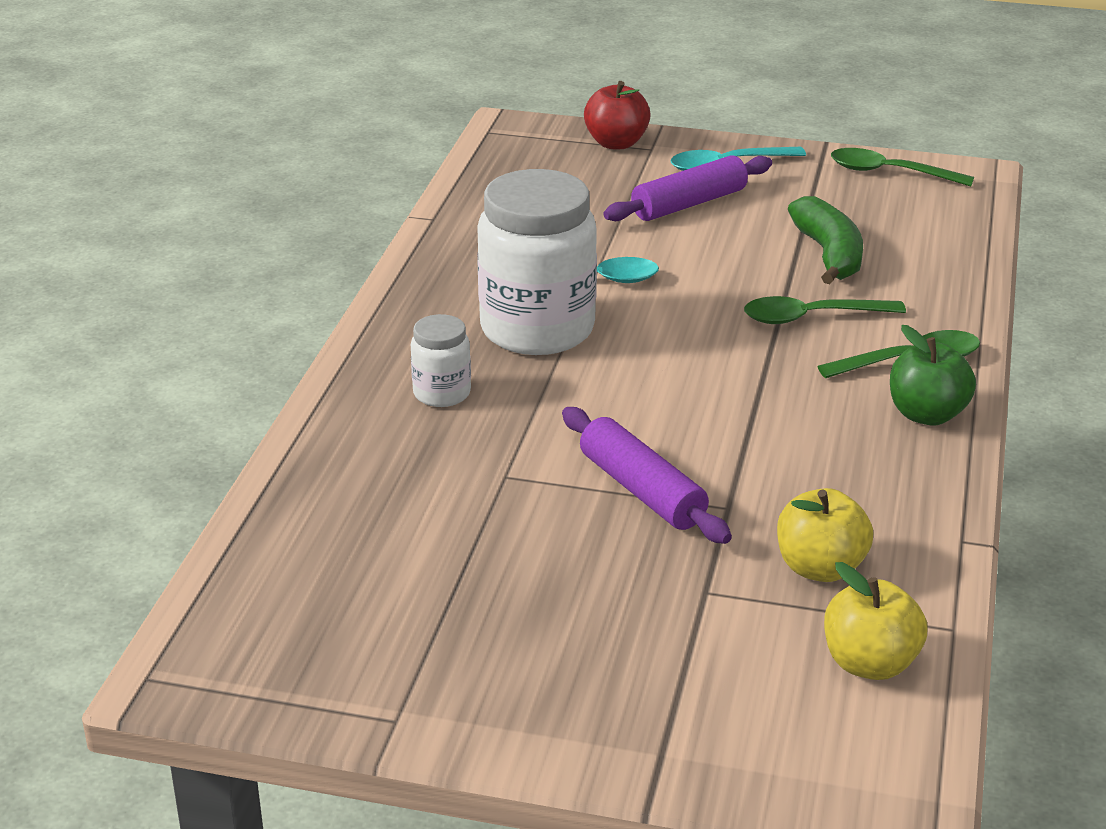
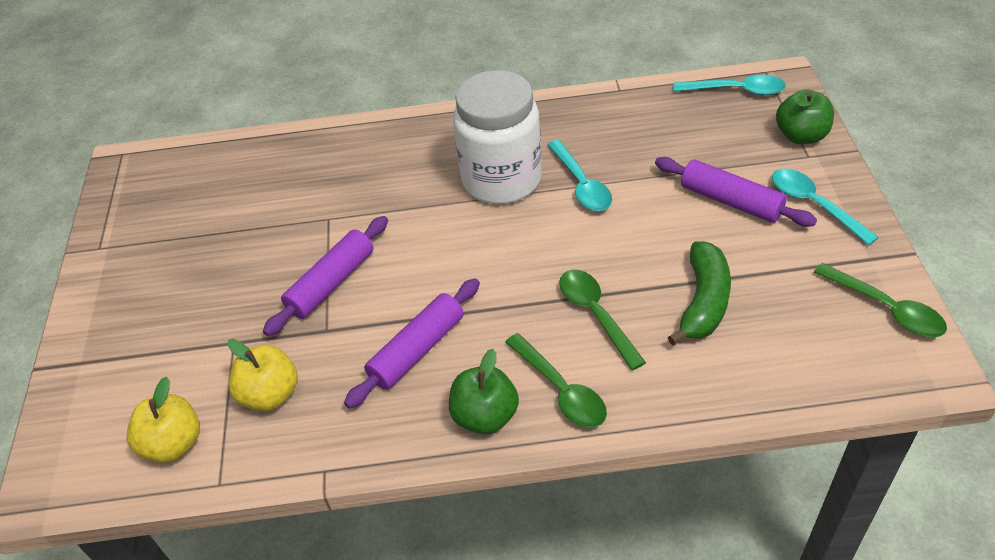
camera: 75 degrees right, 15 degrees up
white jar [411,314,471,407] -> none
red apple [584,81,651,149] -> green apple [776,90,834,144]
green banana [788,196,863,284] -> green banana turned 45 degrees counterclockwise [668,241,731,345]
green spoon [831,148,974,186] -> green spoon turned 135 degrees clockwise [814,263,947,337]
none -> purple rolling pin [344,278,480,409]
none -> turquoise spoon [674,75,786,95]

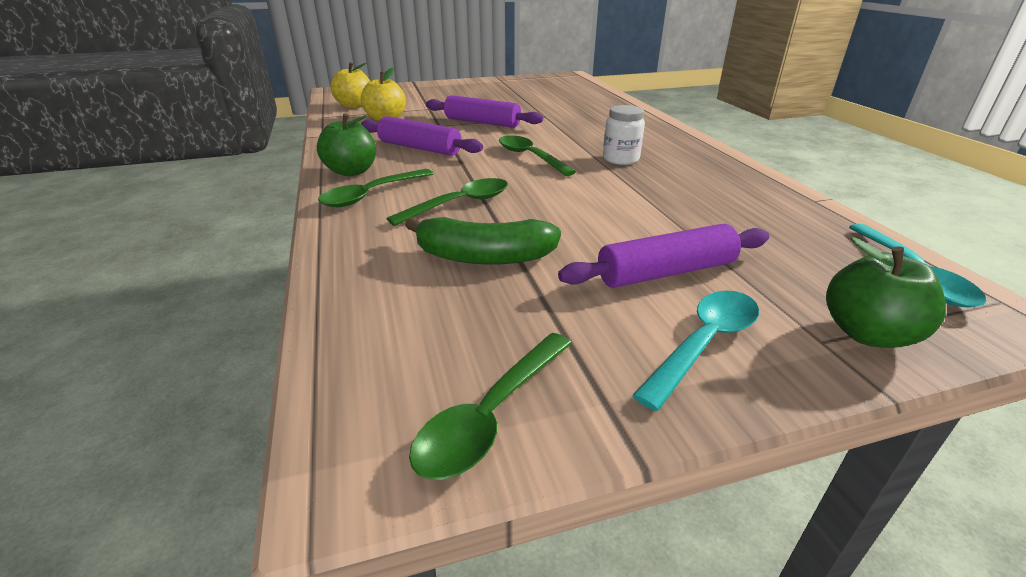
camera: 75 degrees right, 15 degrees down
white jar [453,70,542,204] -> white jar [603,105,645,165], size x0.48
turquoise spoon [547,140,612,211] -> none
purple rolling pin [655,157,817,227] -> purple rolling pin turned 45 degrees clockwise [558,224,769,288]
none -> green spoon [499,135,576,176]

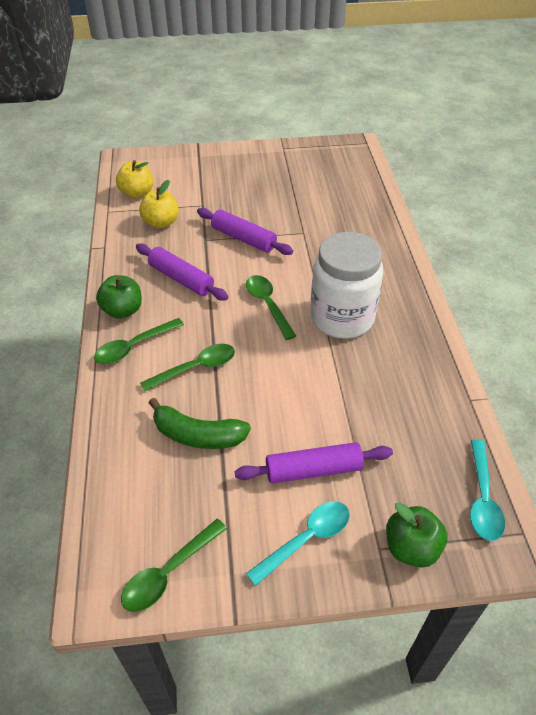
camera: 10 degrees right, 15 degrees up
white jar [603,105,645,165] -> white jar [311,232,383,338], size x2.09

